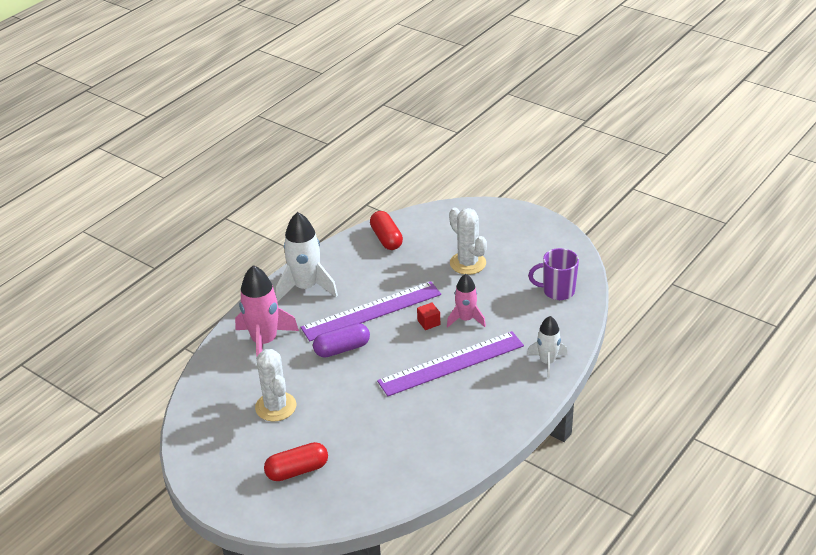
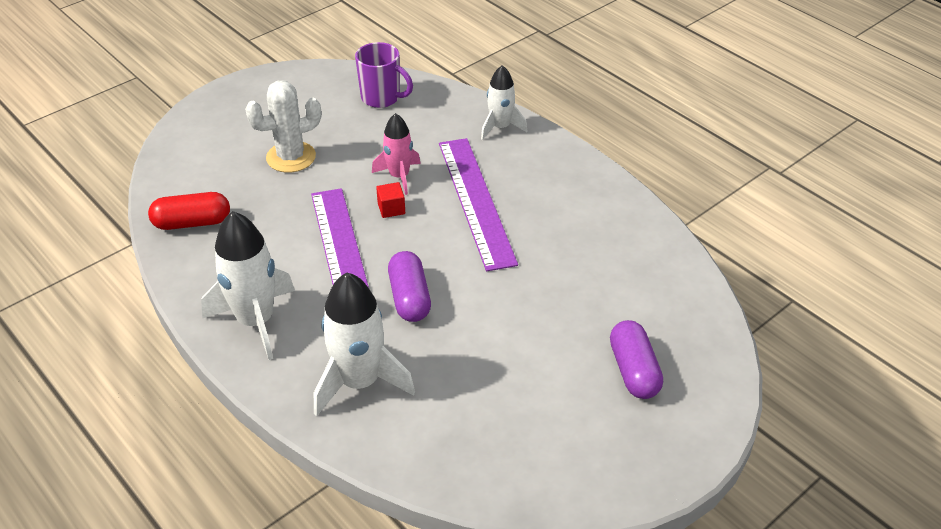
camera: 80 degrees left, 5 degrees up
pink rocket [235,265,299,356] -> white rocket [314,273,415,416]
white cactus [255,349,296,422] -> none
red capsule [264,442,328,481] -> purple capsule [610,320,663,399]
purple mug [528,248,579,300] -> purple mug turned 75 degrees counterclockwise [355,42,413,108]

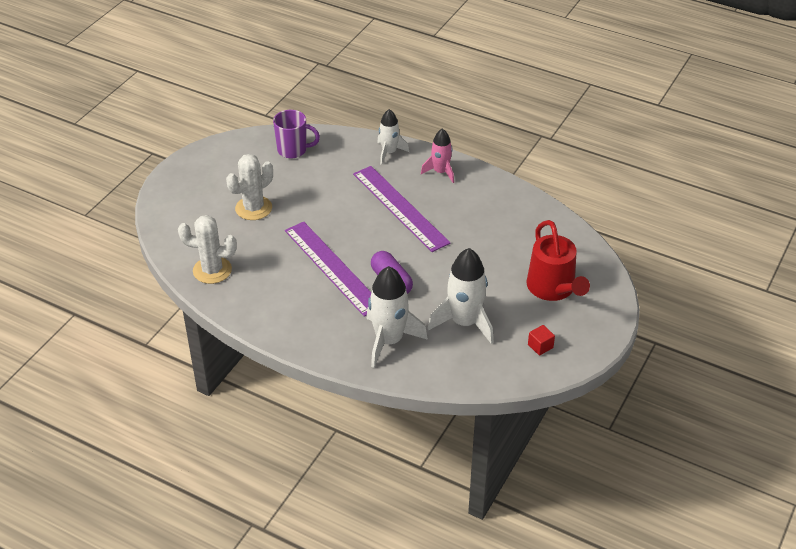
camera: 20 degrees left, 0 degrees up
red capsule [148,192,230,230] -> white cactus [178,215,237,284]
white rocket [201,211,295,360] -> white rocket moved to [428,248,493,344]
pink rocket [372,113,421,195] -> pink rocket moved to [421,128,454,183]
red cube [376,182,405,218] -> red cube moved to [528,325,555,355]
purple capsule [610,320,663,399] -> red watering can [527,220,590,301]

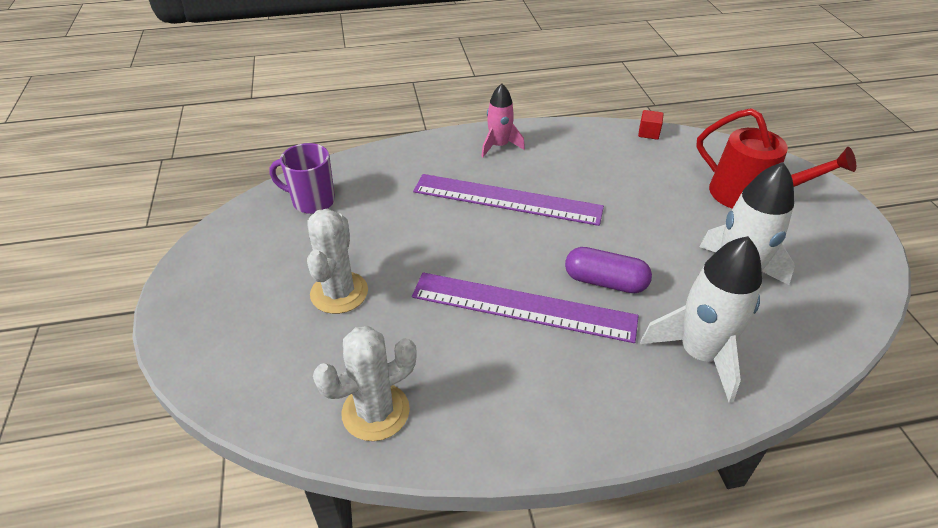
camera: 40 degrees left, 0 degrees up
purple mug [273,110,320,158] -> purple mug turned 135 degrees counterclockwise [269,143,335,214]
white rocket [377,109,409,165] -> none
red cube [528,325,555,355] -> red cube moved to [638,110,663,140]

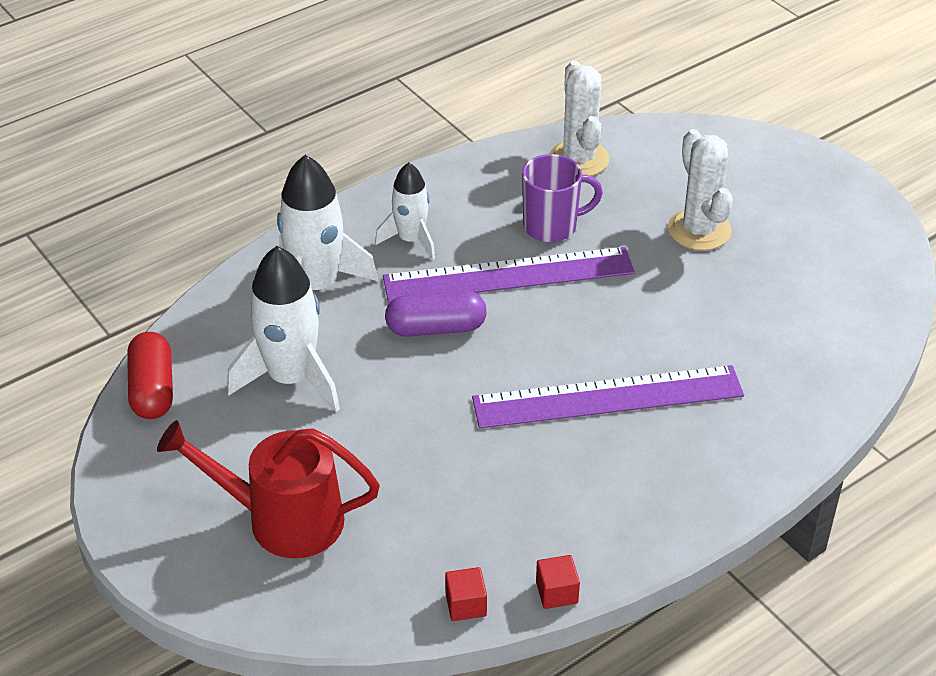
camera: 155 degrees right, 0 degrees up
purple mug [269,143,335,214] -> purple mug moved to [522,154,603,242]
white cactus [313,326,417,441] -> white cactus turned 45 degrees counterclockwise [550,61,610,176]
pink rocket [481,83,525,157] -> none
none -> red capsule [127,332,173,419]
none -> white rocket [375,162,435,259]
none -> red cube [536,555,580,609]

